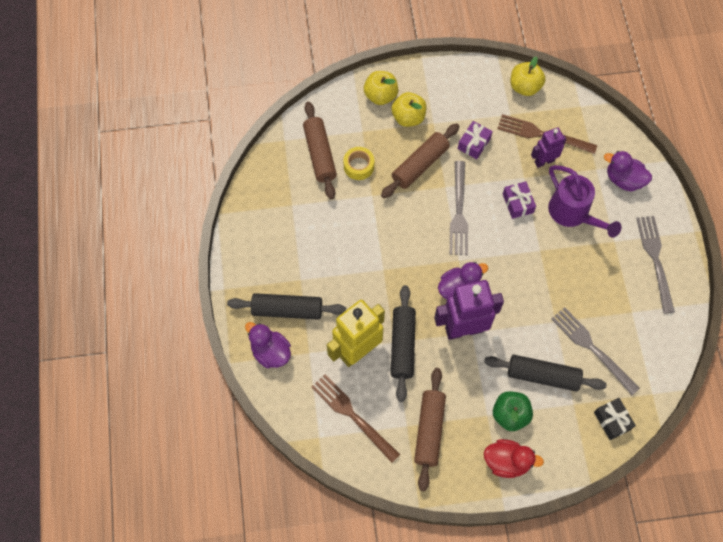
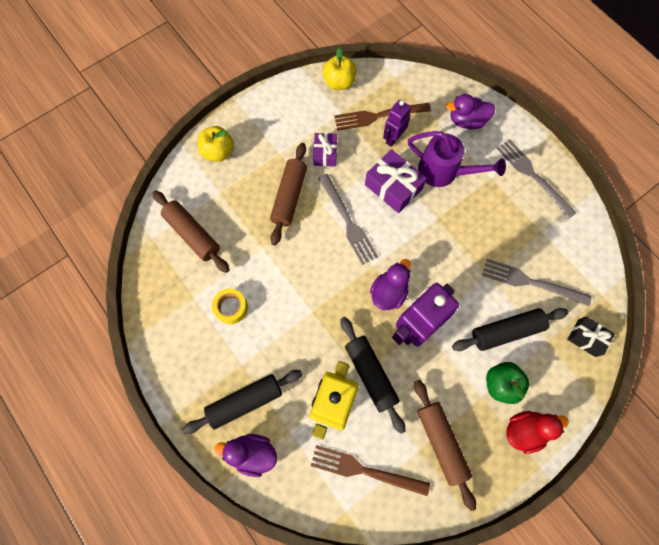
camera: 30 degrees left, 5 degrees up
yellow tape [343,147,374,180] -> yellow tape moved to [212,289,248,324]
yellow apple [391,92,426,127] -> none
purple gift [503,181,536,219] -> purple gift [365,149,427,213], size x1.61

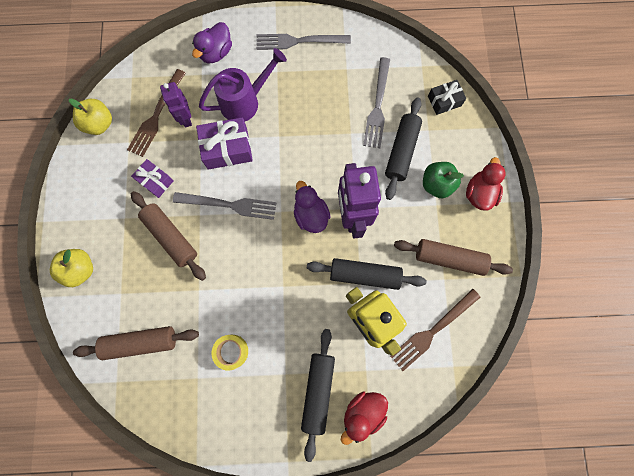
camera: 55 degrees left, 5 degrees up
purple duck [214,434,277,477] -> red duck [341,392,388,445]
grey fork [482,259,591,306] -> grey fork turned 45 degrees counterclockwise [363,57,390,148]

